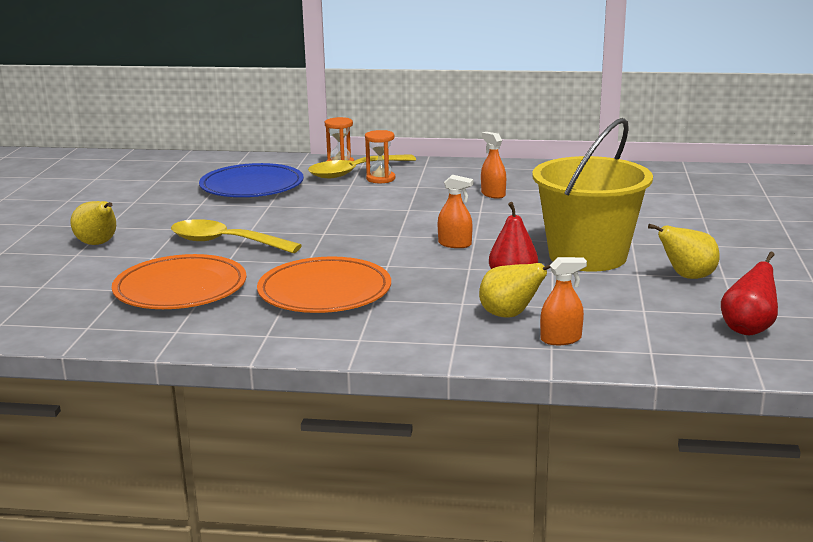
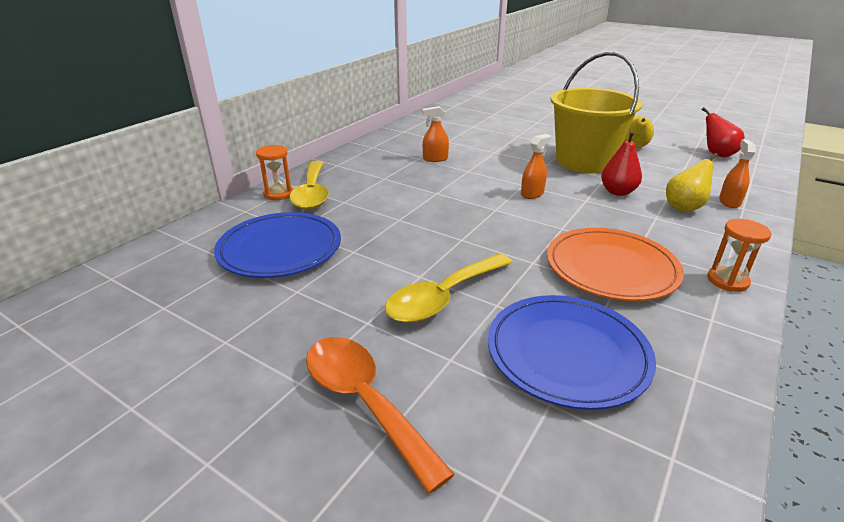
camera: 65 degrees left, 10 degrees up
yellow pear [70,201,116,245] -> orange spoon [306,337,455,494]
orange plate [112,254,247,309] -> blue plate [488,295,656,410]
orange hourglass [365,130,395,183] -> orange hourglass moved to [707,219,772,292]

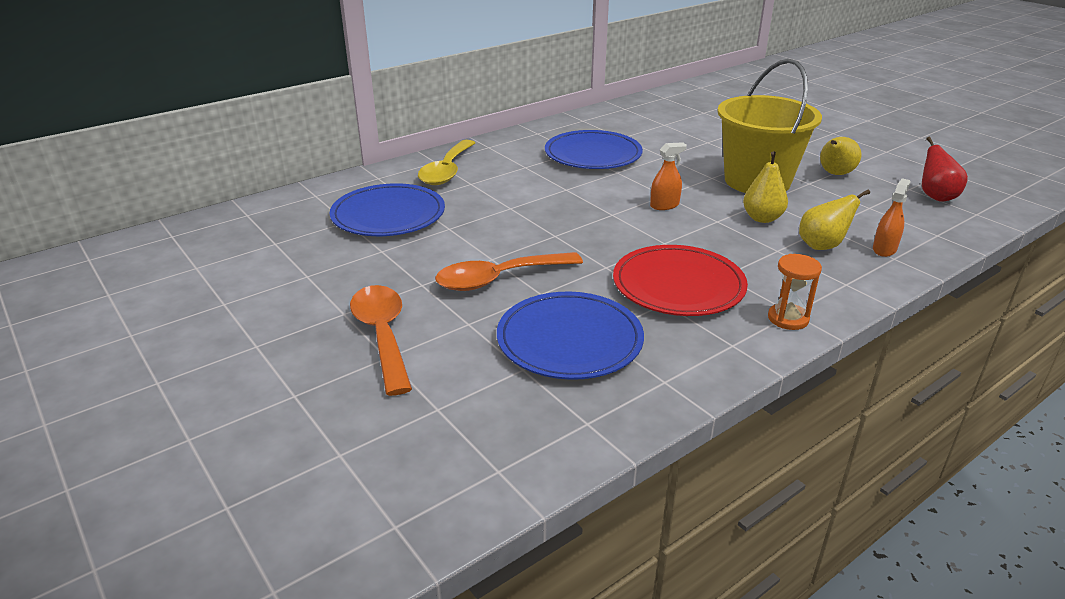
camera: 20 degrees right, 0 degrees up
orange hourglass [256,145,293,200] -> none
yellow spoon [385,253,513,323] -> orange spoon [435,252,583,291]
orange spray bottle [422,106,449,162] -> blue plate [545,130,643,169]
orange plate [547,228,684,301] -> red plate [613,245,748,316]
red pear [601,131,642,196] -> yellow pear [743,151,788,223]

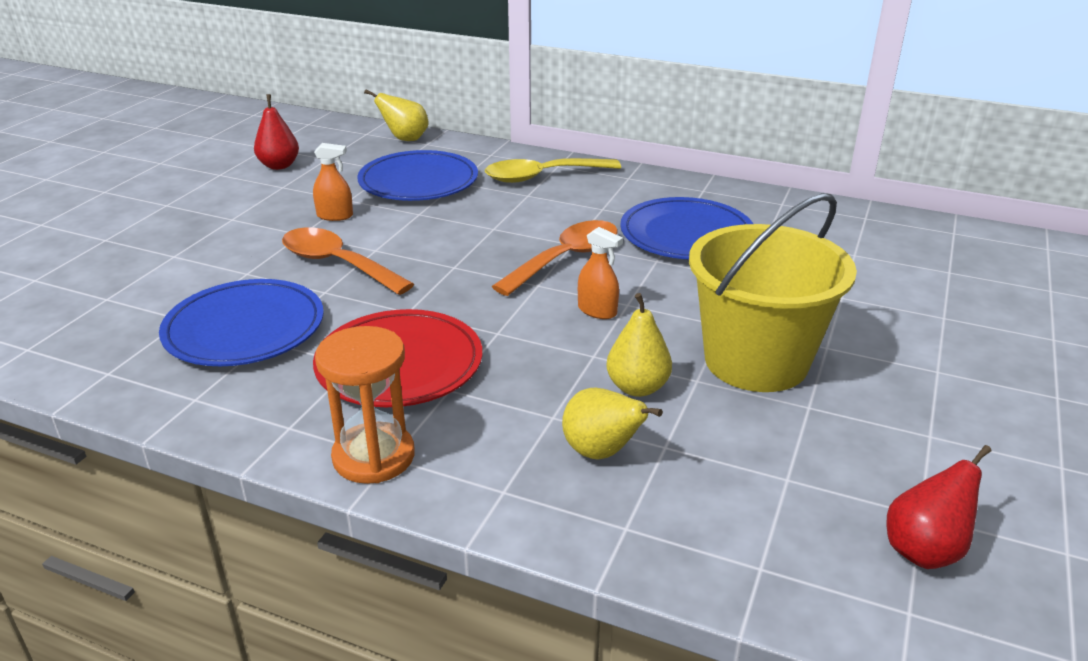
camera: 60 degrees right, 0 degrees up
orange spoon [350,285,412,396] -> orange spoon moved to [492,220,618,296]
orange hourglass [768,254,822,330] -> orange hourglass [315,326,415,484], size x1.50
yellow pear [820,137,862,175] -> yellow pear moved to [364,89,429,141]
orange spray bottle [873,178,910,257] -> orange spray bottle moved to [313,143,353,221]
none -> red pear [254,94,299,170]

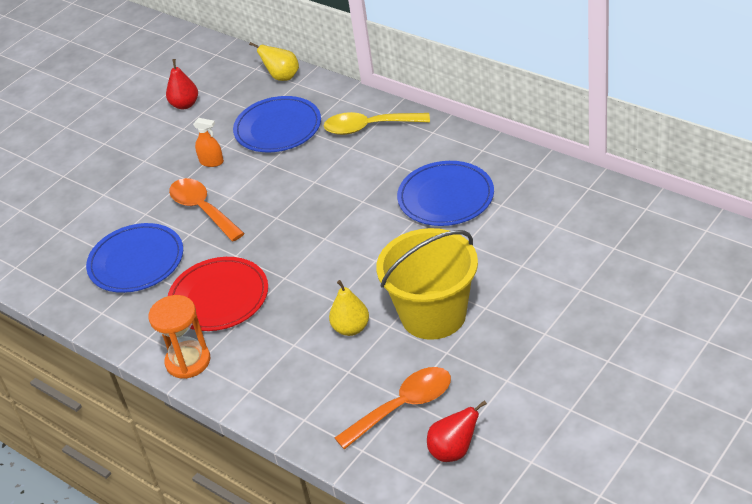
camera: 20 degrees right, 10 degrees up
orange spoon [492,220,618,296] -> orange spoon moved to [335,367,451,450]
yellow pear [562,387,663,460] -> none
orange spray bottle [578,227,623,319] -> none

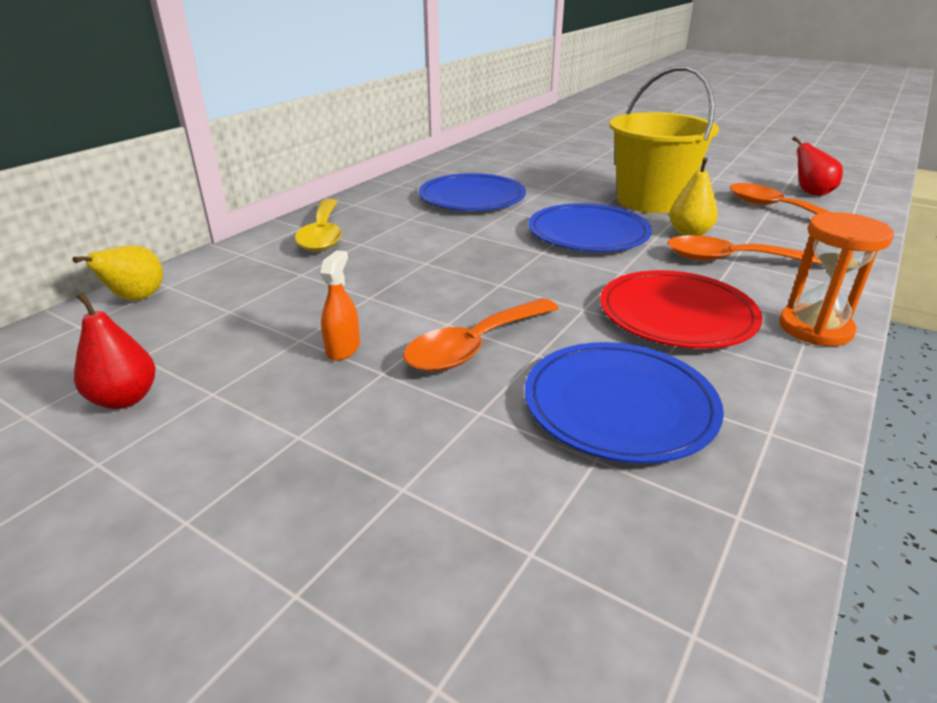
camera: 100 degrees left, 10 degrees down
blue plate [233,96,321,153] -> blue plate moved to [528,203,652,252]
none -> orange spoon [667,235,822,265]

